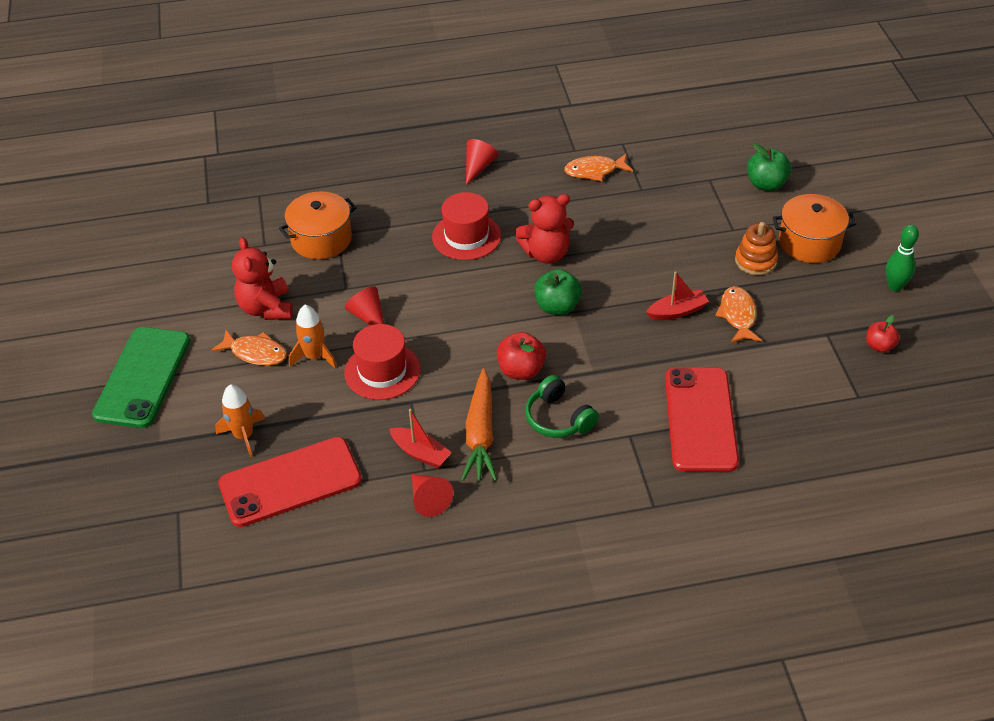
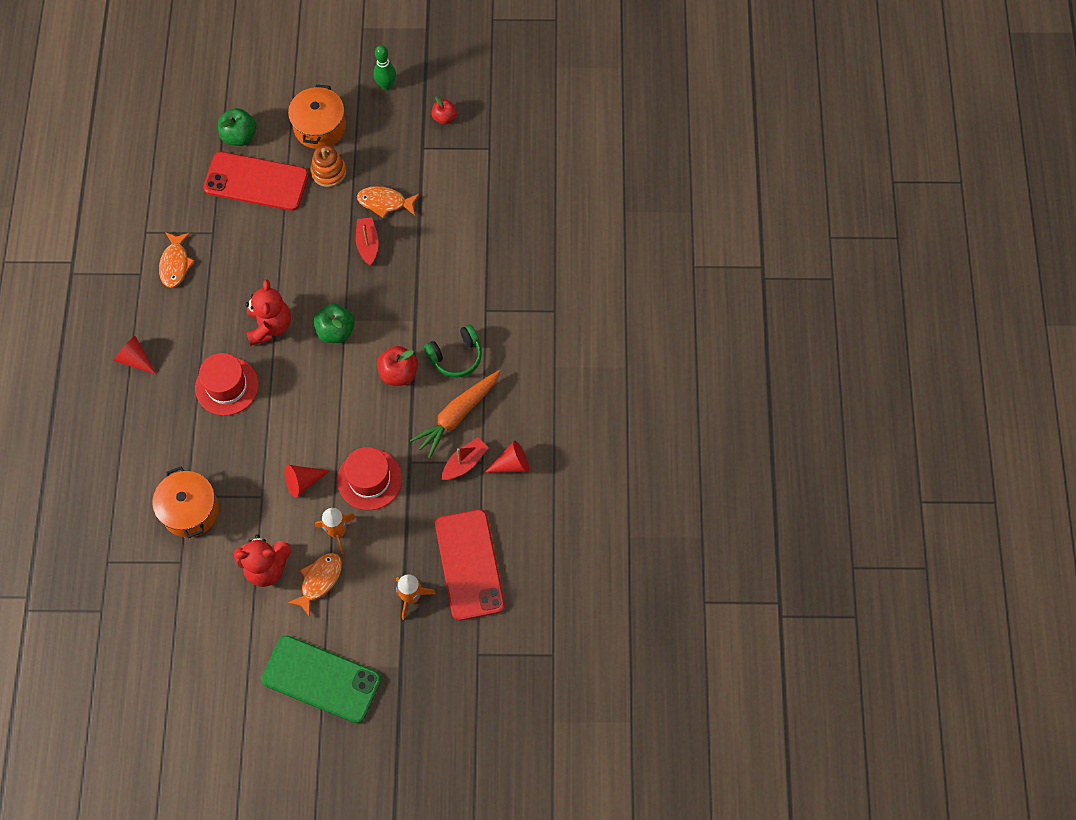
camera: 80 degrees left, 20 degrees up
orange carrot [461,368,497,481] -> orange carrot turned 120 degrees clockwise [410,370,500,458]
red phone [665,368,739,472] -> red phone moved to [203,152,309,211]

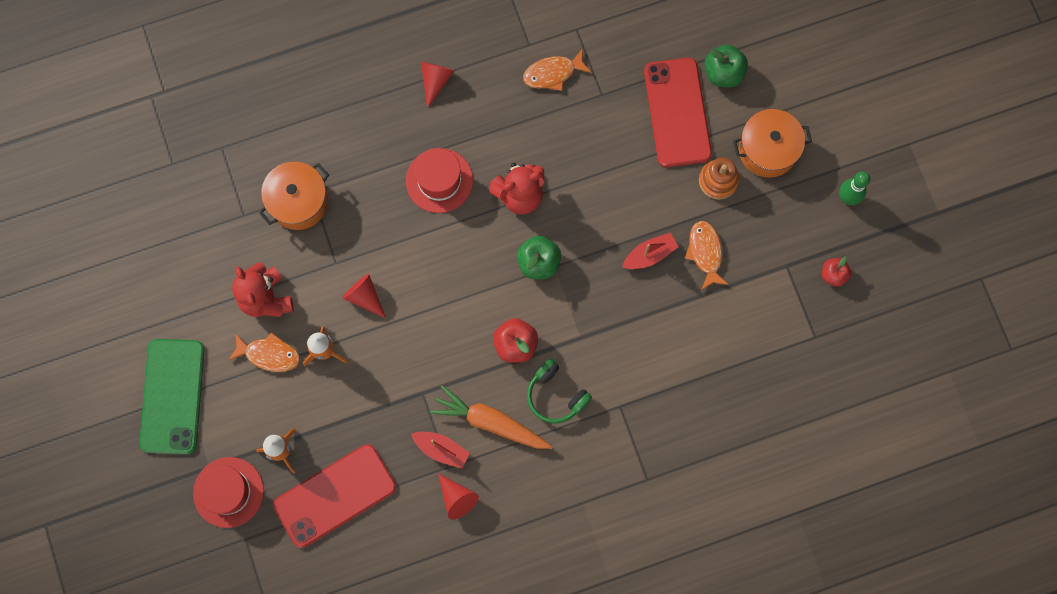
camera: 70 degrees right, 10 degrees up
red hat [337,447,402,510] -> red hat moved to [193,457,264,528]

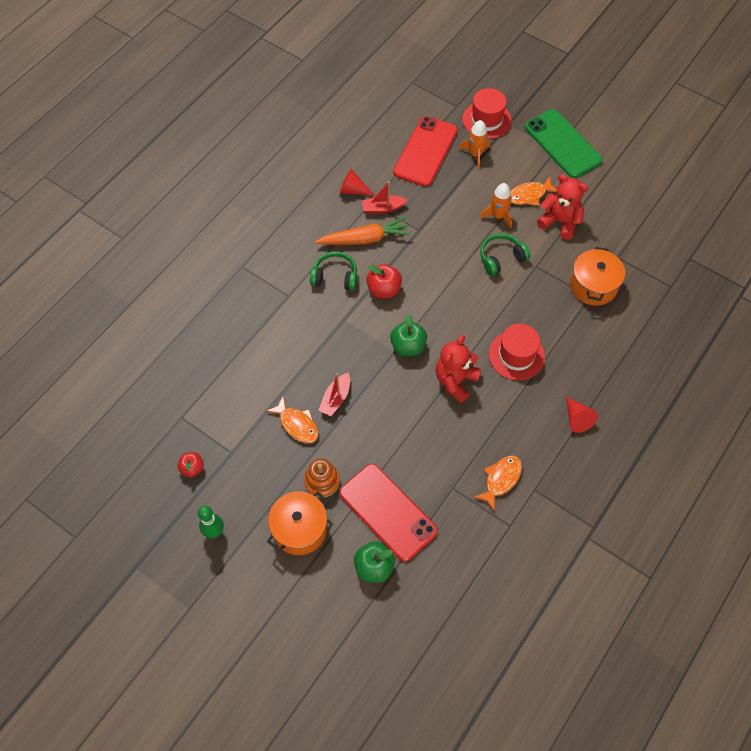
camera: 145 degrees right, 15 degrees down
red cone [343,274,386,318] -> green headphones [480,233,530,276]

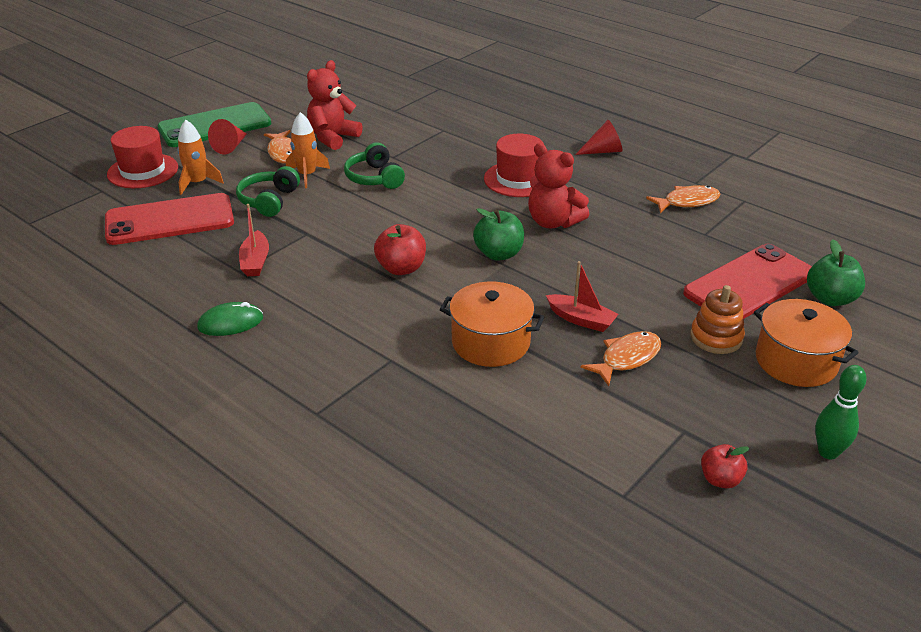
camera: 85 degrees left, 25 degrees down
green headphones [310,252,357,291] -> green headphones moved to [236,166,300,217]
orange carrot [315,217,411,245] -> none
red cone [339,169,375,196] -> red cone moved to [208,119,247,155]
red phone [393,116,458,187] -> red phone turned 45 degrees counterclockwise [105,193,234,245]
orange fish [474,456,522,511] -> orange fish turned 120 degrees clockwise [646,185,720,213]
orange pot [570,247,625,306] -> orange pot moved to [440,282,544,367]
none -> green mouse [197,302,263,336]

